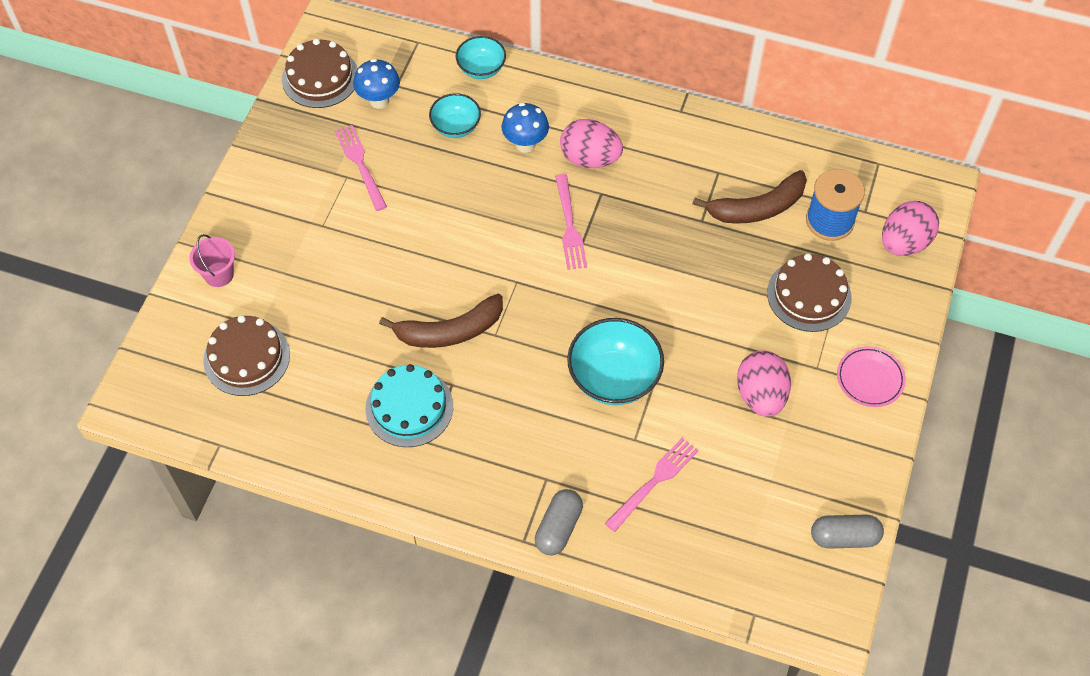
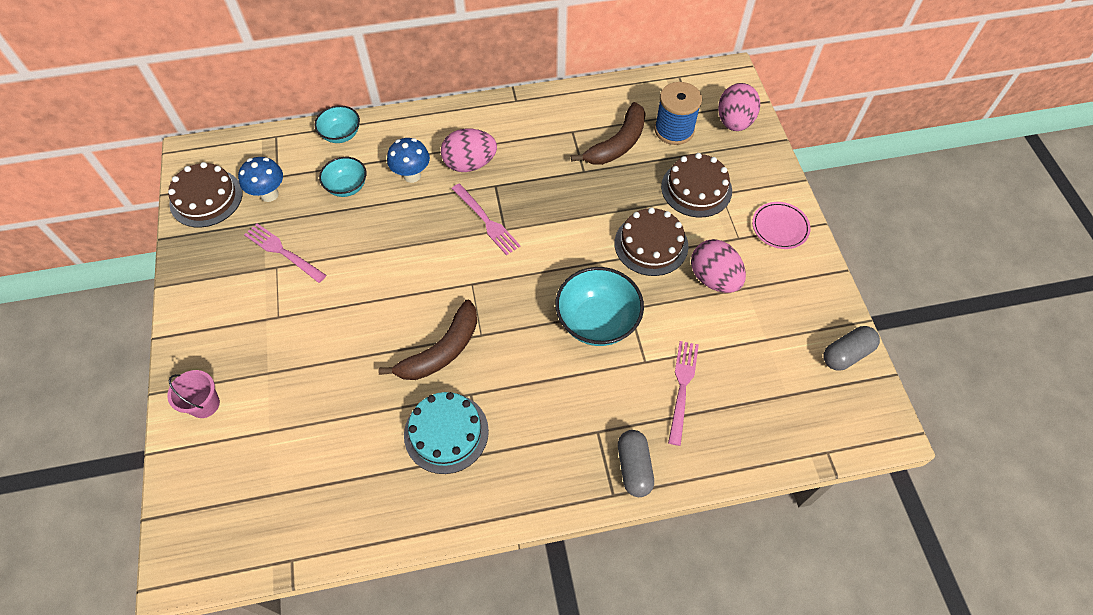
camera: 30 degrees left, 0 degrees up
brown cake [203,315,290,396] -> brown cake moved to [615,207,688,276]

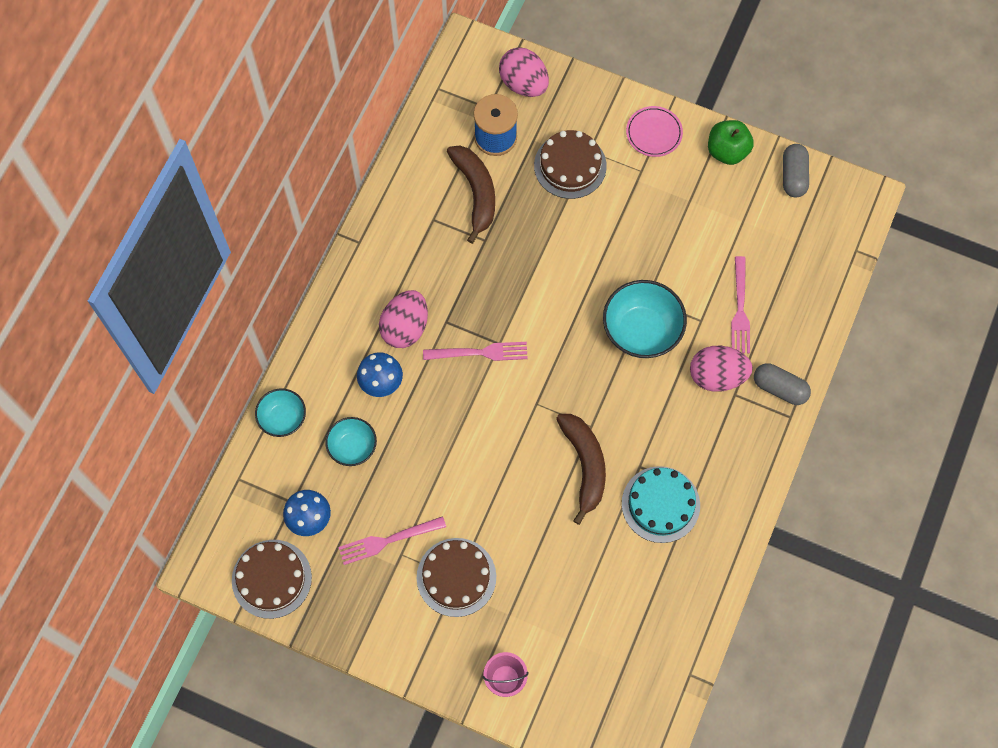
camera: 55 degrees left, 10 degrees up
brown cake [615,207,688,276] -> brown cake moved to [417,538,496,617]
pink fork [668,341,699,446] -> pink fork turned 135 degrees counterclockwise [731,256,750,353]
pink egg [691,239,746,293] -> pink egg moved to [690,346,753,392]
none -> green apple [708,120,754,165]

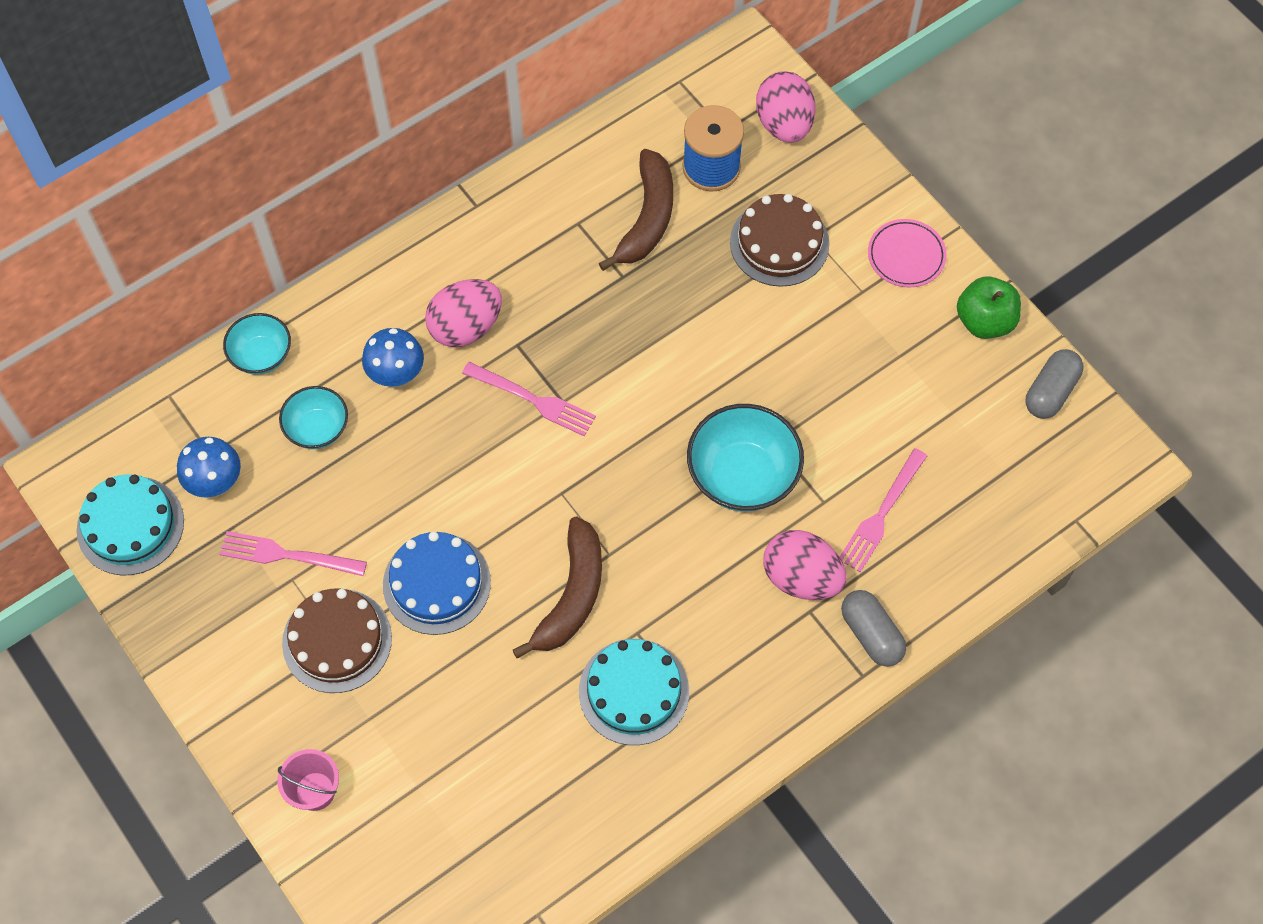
camera: 30 degrees right, 5 degrees down
brown cake [232,540,312,619] -> turquoise cake [77,474,184,576]
none -> blue cake [383,532,491,635]

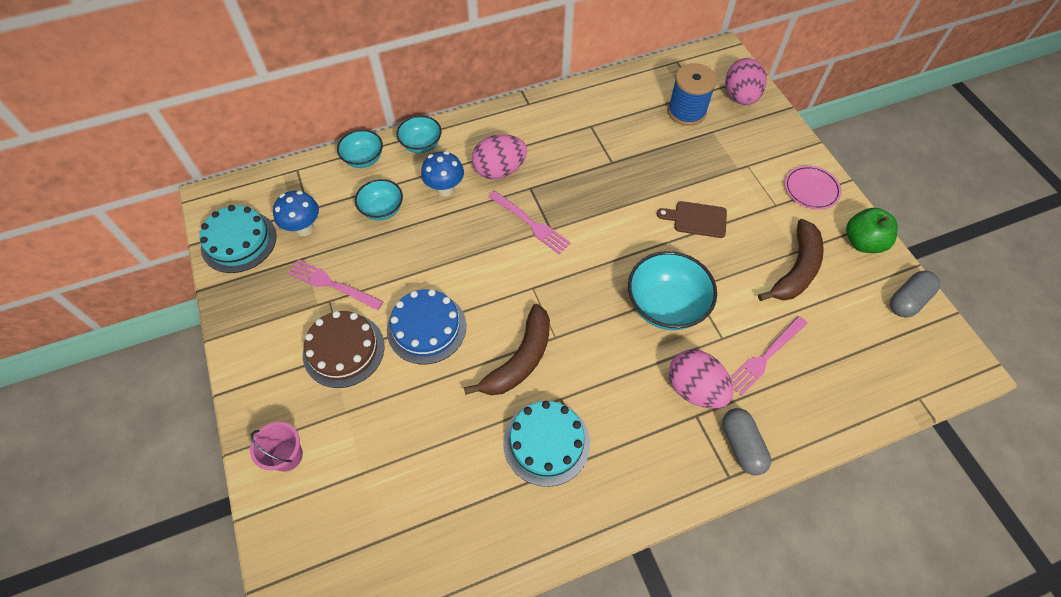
camera: 15 degrees right, 5 degrees down
brown banana [599,149,673,271] -> brown banana moved to [758,219,824,301]
brown cake [730,194,829,287] -> none
none -> turquoise bowl [396,116,442,153]
none -> brown cutting board [657,201,727,238]

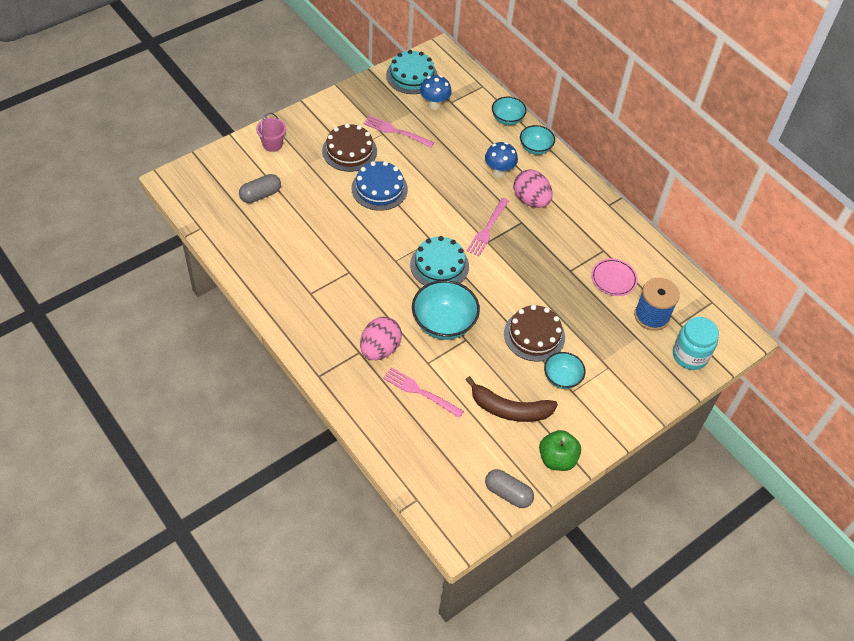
camera: 70 degrees right, 5 degrees down
pink fork [288,259,384,310] -> pink fork turned 75 degrees counterclockwise [363,115,434,147]
turquoise bowl [355,179,403,221] -> turquoise bowl moved to [544,352,586,389]
brown banana [464,304,550,395] -> none
turquoise cake [503,401,590,487] -> turquoise cake moved to [410,236,469,286]
brown cutting board [657,201,727,238] -> brown cake [504,305,565,362]
grey capsule [722,408,771,476] -> grey capsule moved to [239,174,281,203]
pink egg [725,58,767,105] -> turquoise jar [673,317,719,370]
pink plate [785,165,842,210] -> pink plate moved to [591,258,638,296]

